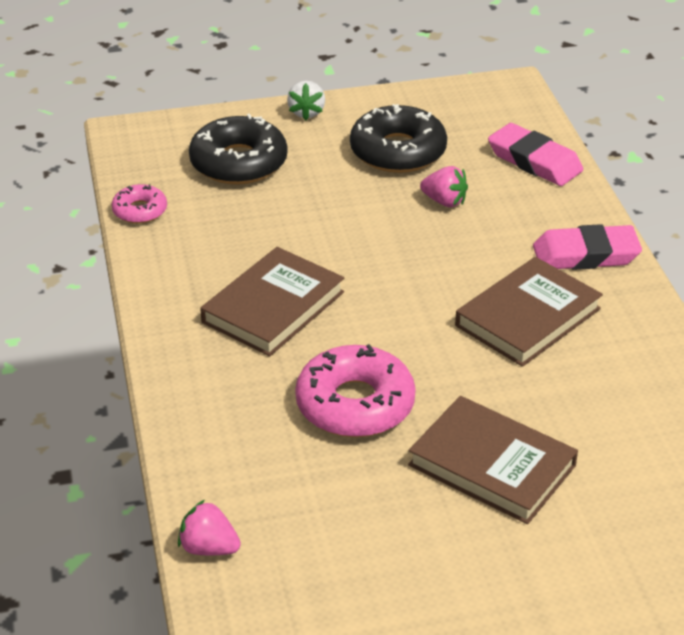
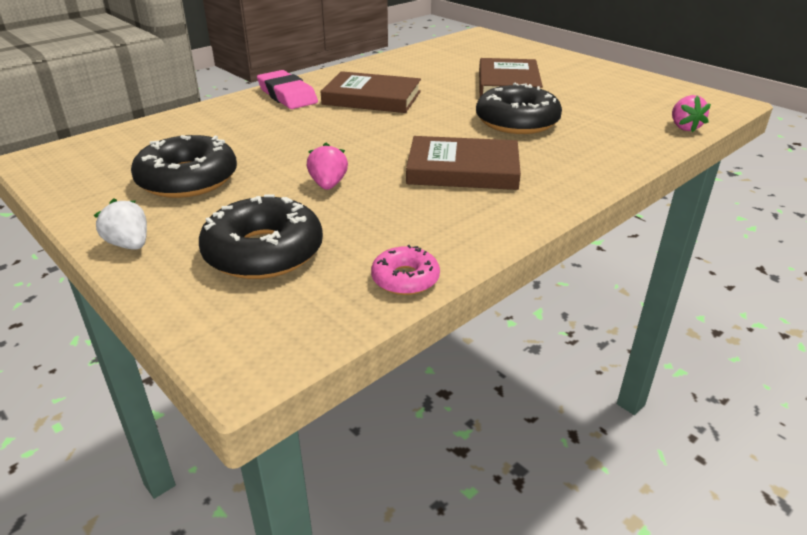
camera: 120 degrees left, 5 degrees down
white strawberry [287,81,325,120] -> white strawberry turned 105 degrees counterclockwise [94,198,147,250]
pink donut [295,344,416,437] -> black donut [476,83,562,134]
pink strawberry [420,166,468,207] -> pink strawberry moved to [307,143,348,190]
pink eraser [488,123,583,186] -> none

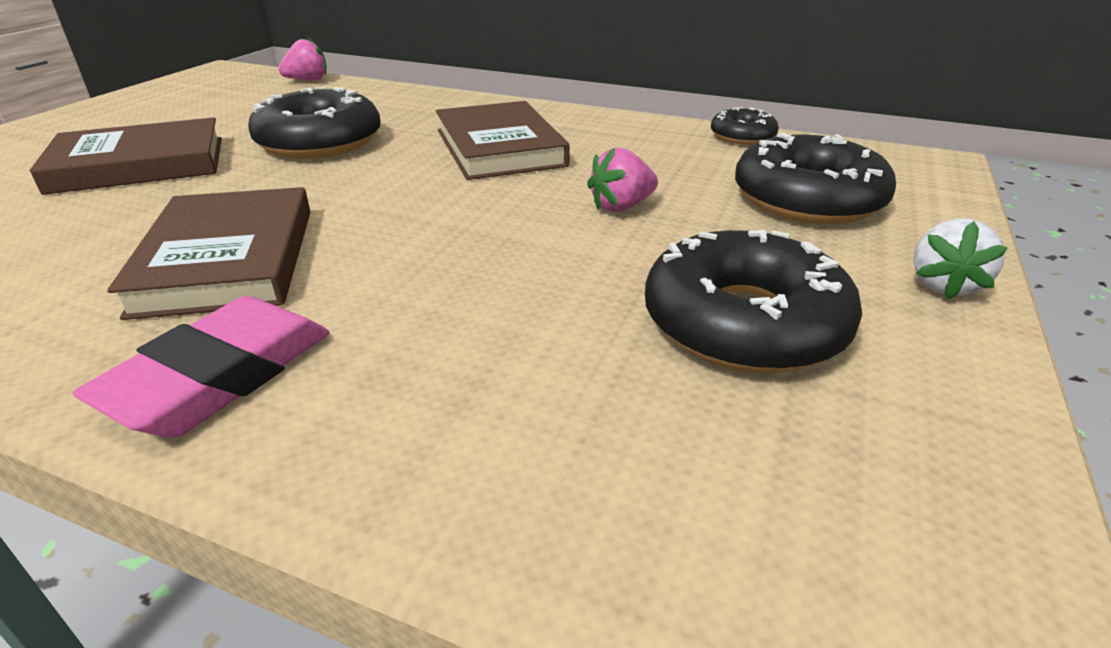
camera: 115 degrees left, 0 degrees up
pink donut [371,245,440,295] -> black donut [711,107,779,145]

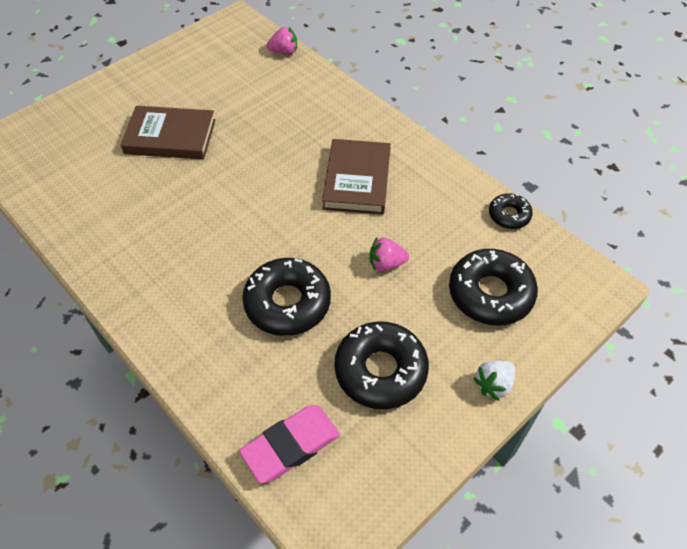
camera: 25 degrees right, 20 degrees up
pink eraser [73,296,329,438] -> pink eraser moved to [239,405,340,483]
brown book [107,187,311,320] -> none
black donut [248,87,381,158] -> black donut moved to [242,258,331,336]

